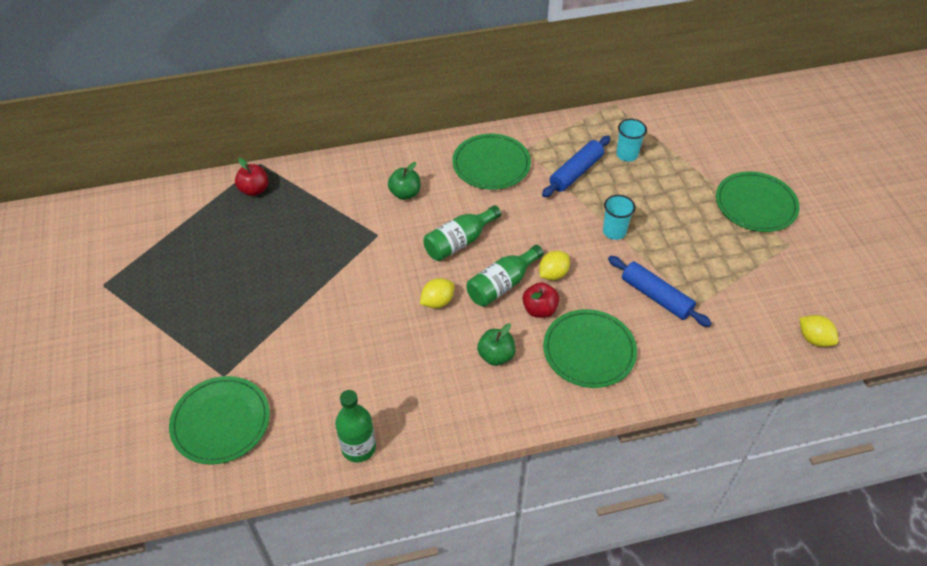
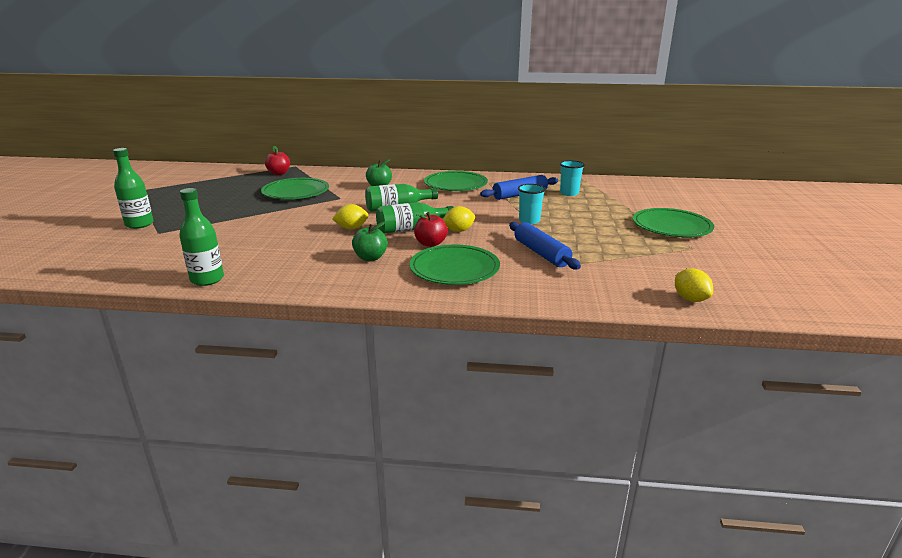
camera: 20 degrees right, 25 degrees down
green plate [169,376,270,465] -> green plate moved to [261,178,329,199]
none -> green bottle [113,148,154,229]

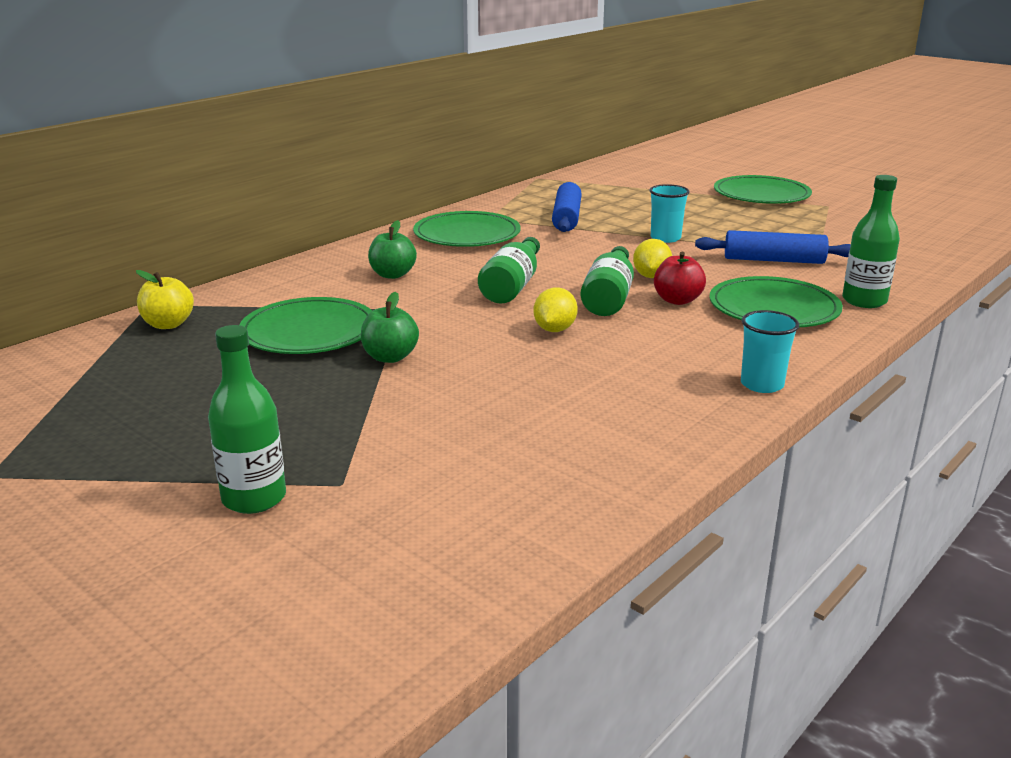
camera: 55 degrees left, 0 degrees up
green bottle [179,188,224,286] -> green bottle moved to [842,175,900,308]
red apple [265,146,290,175] -> yellow apple [136,270,194,329]
green apple [352,222,388,261] -> green apple moved to [361,292,419,363]
turquoise cup [560,160,585,196] -> turquoise cup moved to [741,310,799,393]
yellow lemon [675,269,713,302] -> none

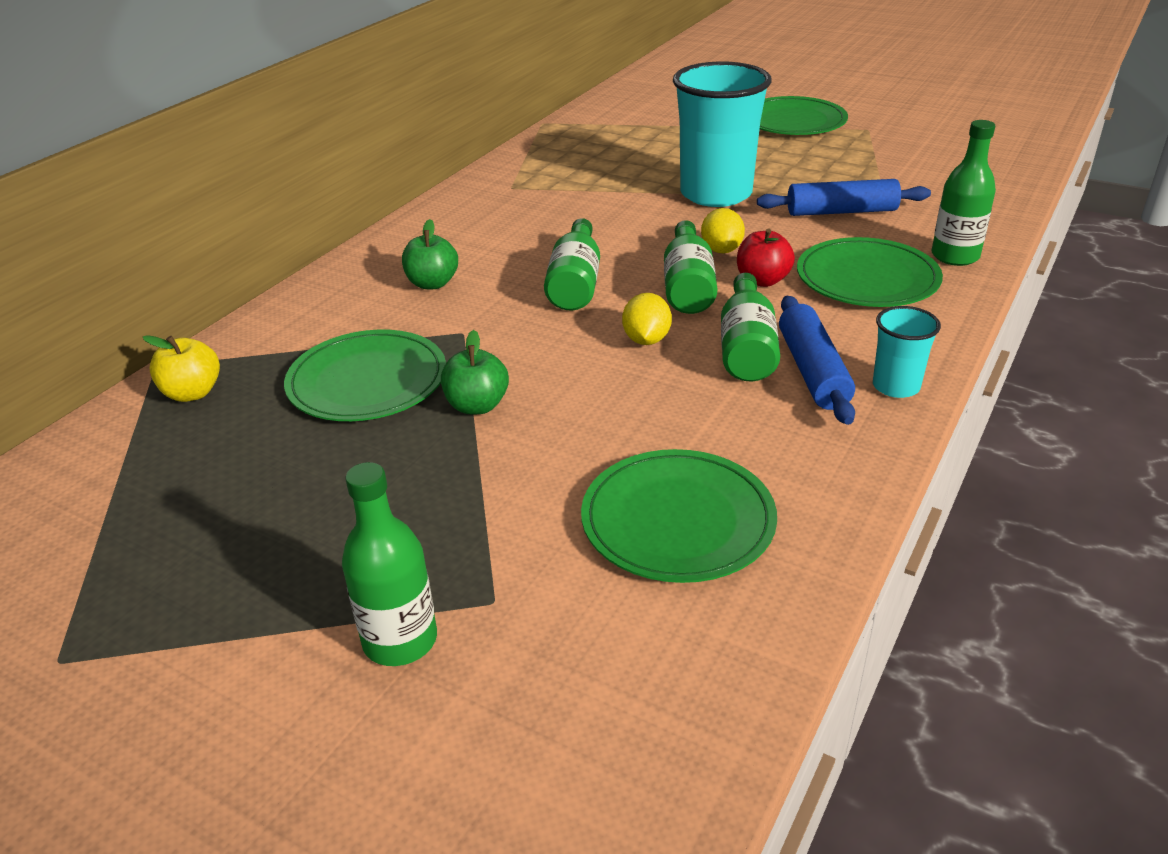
camera: 10 degrees left, 10 degrees up
green plate [413,211,521,247] -> green plate moved to [581,449,777,583]
blue rolling pin [552,182,582,232] -> blue rolling pin moved to [779,296,855,425]
turquoise cup [649,184,689,243] -> turquoise cup [673,61,772,207], size x2.11
none -> green bottle [721,273,780,381]

